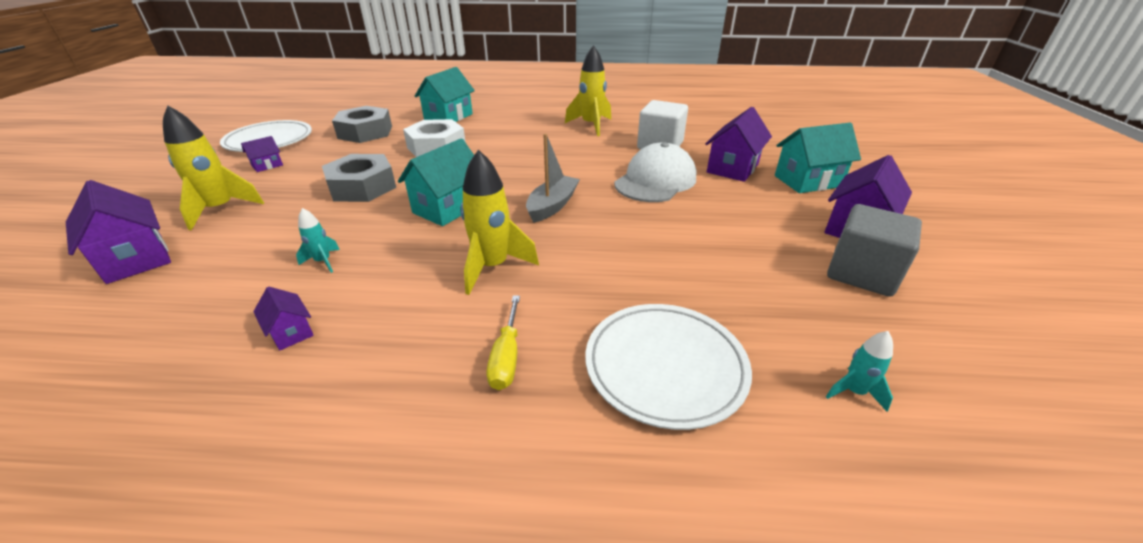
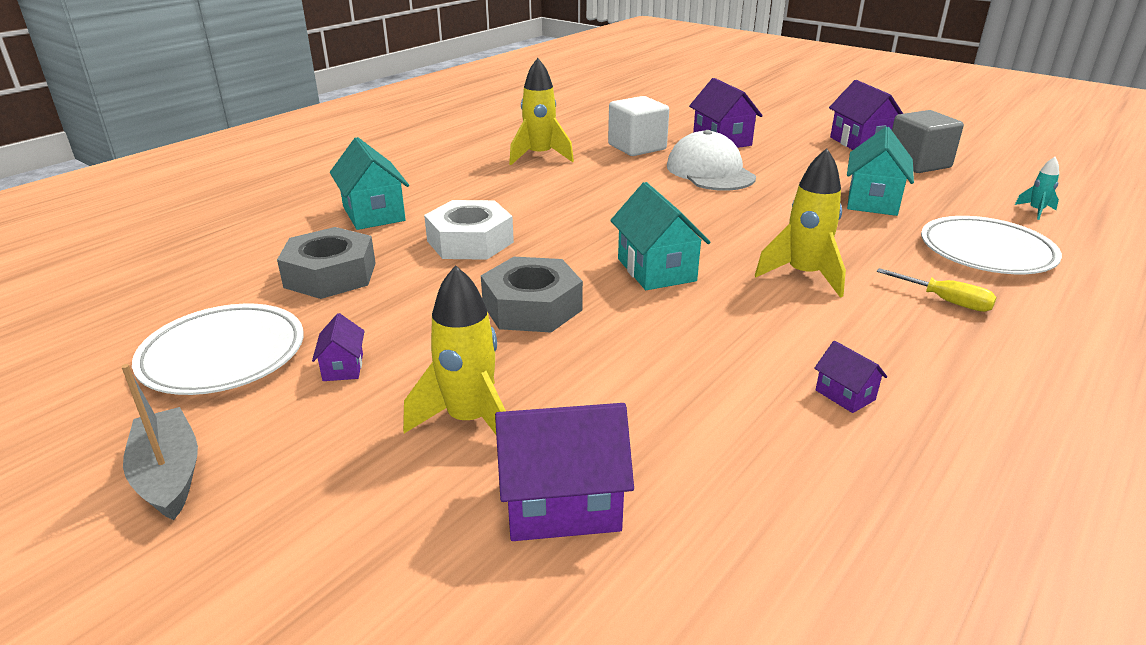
camera: 55 degrees left, 5 degrees down
purple house [253,287,314,351] -> purple house turned 60 degrees clockwise [814,341,887,413]
turquoise rocket [296,208,340,273] -> none
grey boat [526,133,580,223] -> grey boat moved to [121,364,198,520]
turquoise house [775,123,861,193] -> turquoise house moved to [847,127,914,216]

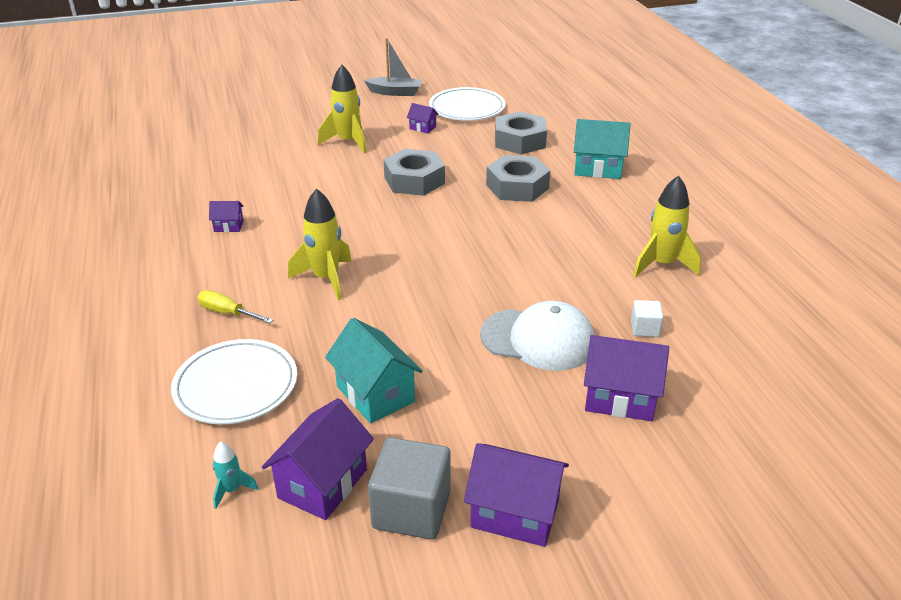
camera: 125 degrees right, 5 degrees up
white nut [424,200,514,260] -> grey nut [486,155,550,202]
purple house [495,403,634,541] -> purple house moved to [262,398,374,520]
white cube [608,96,669,156] -> white cube [631,300,664,337], size x0.51
turquoise house [610,182,711,290] -> none
yellow screwdriver [877,268,997,312] -> yellow screwdriver turned 45 degrees clockwise [198,290,273,323]

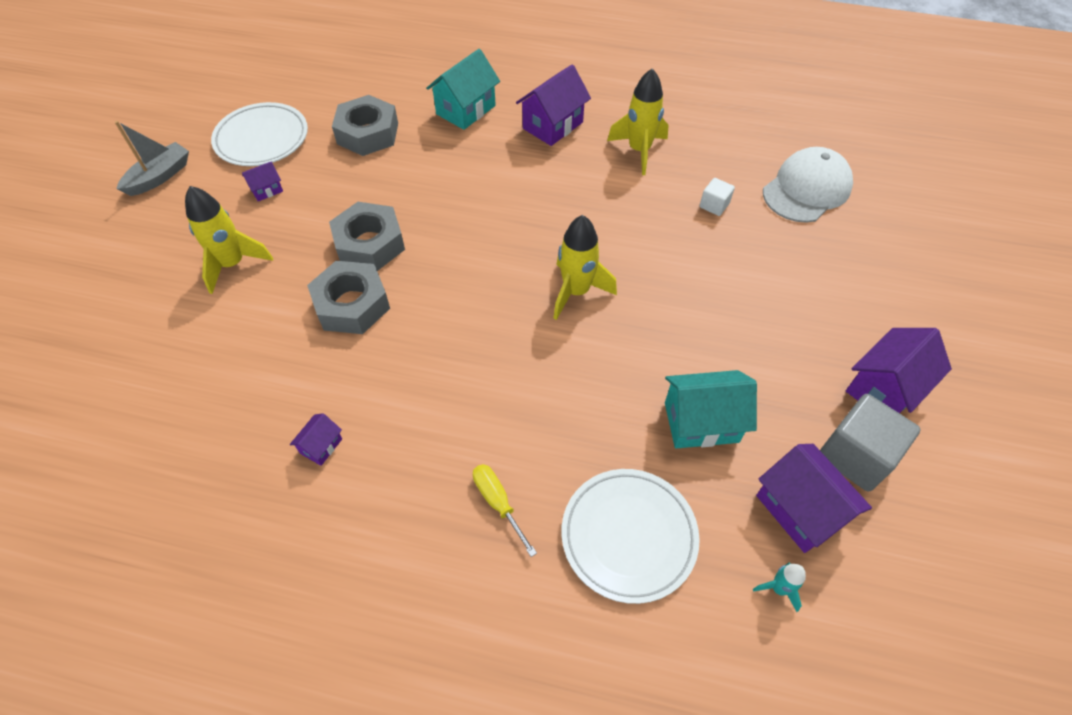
camera: 60 degrees left, 20 degrees up
yellow screwdriver [198,290,273,323] -> yellow screwdriver turned 90 degrees clockwise [473,464,537,557]
yellow rocket [288,189,352,300] -> yellow rocket moved to [554,215,617,320]
white cap [480,301,595,371] -> white cap moved to [763,147,853,223]
grey nut [486,155,550,202] -> grey nut moved to [307,261,390,334]
purple house [584,335,669,421] -> purple house moved to [516,65,591,146]

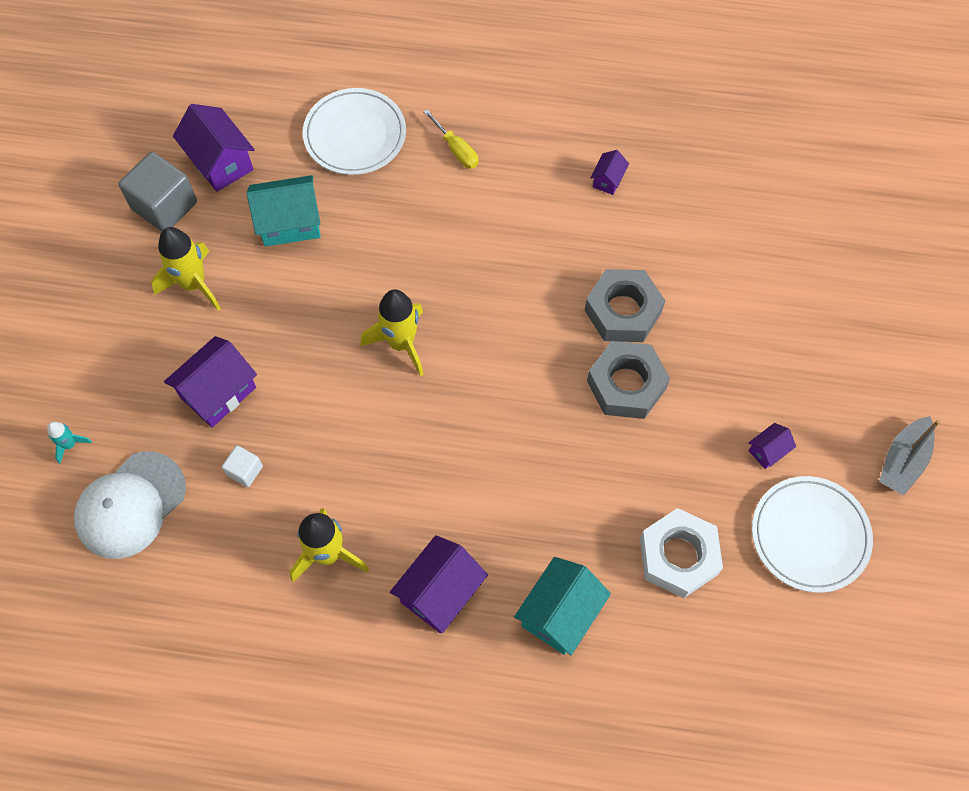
camera: 175 degrees right, 10 degrees up
yellow rocket [185,186,273,294] -> yellow rocket moved to [151,227,221,311]
grey nut [332,95,398,156] -> white nut [640,508,723,598]
turquoise rocket [753,563,806,612] -> turquoise rocket moved to [47,422,92,464]
purple house [846,328,952,413] -> purple house moved to [164,336,257,428]

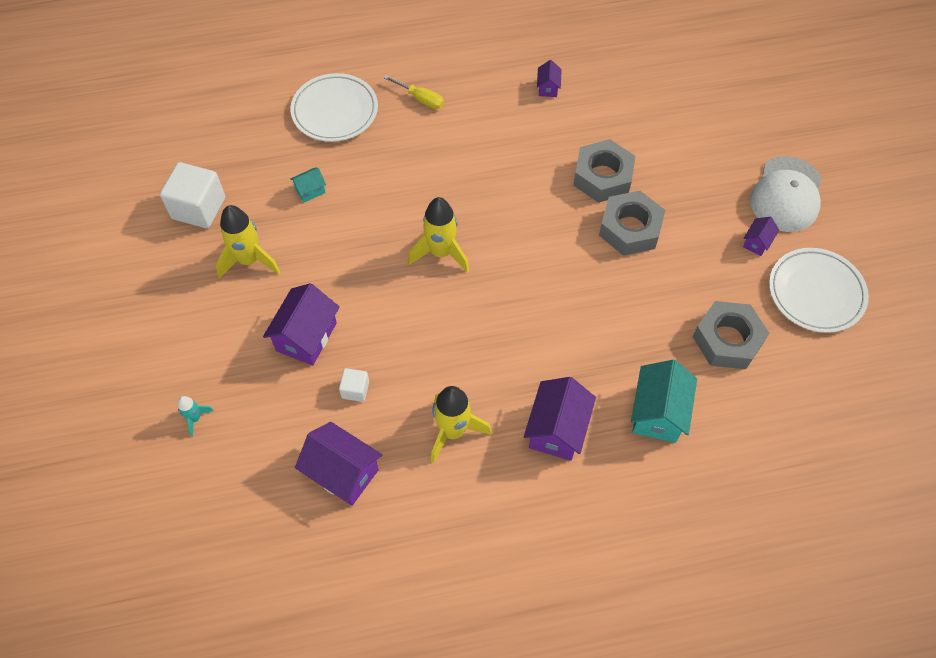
camera: 20 degrees left, 5 degrees down
white cap [74,451,186,559] -> white cap moved to [750,156,822,232]
grey cube [118,152,197,232] -> white cube [160,162,225,228]
purple house [173,104,255,192] -> purple house moved to [295,422,382,506]
turquoise house [247,175,321,247] -> turquoise house [290,167,326,203], size x0.51
white nut [640,508,723,598] -> grey nut [693,301,769,369]
grey boat [879,416,940,496] -> none

